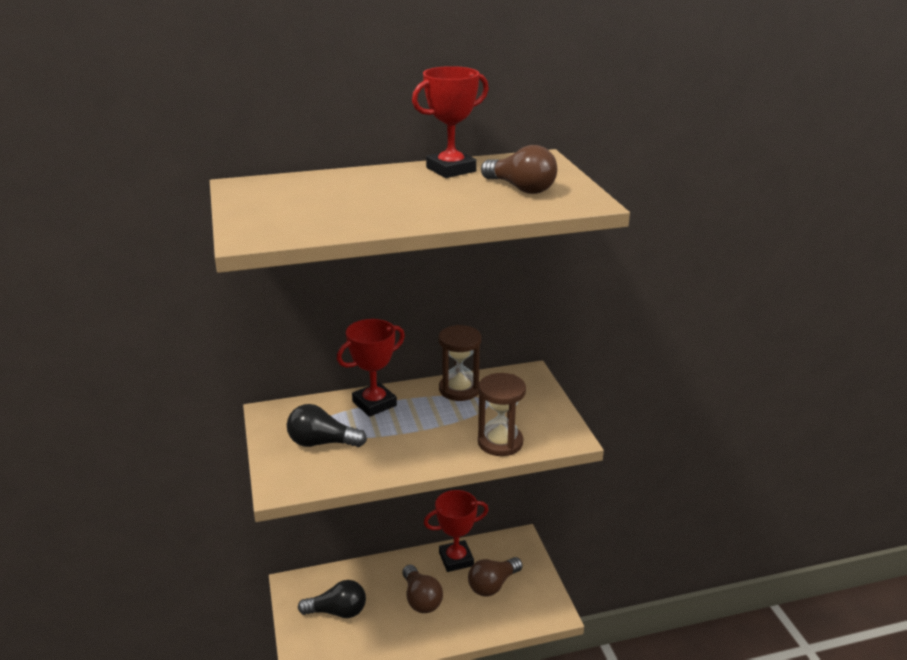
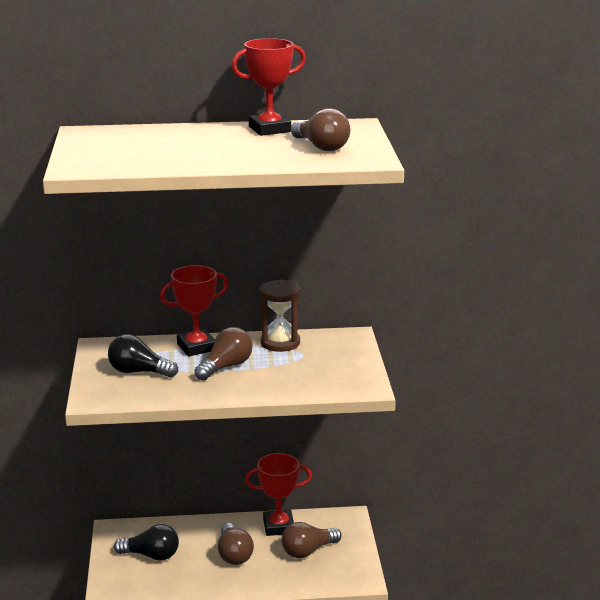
camera: 10 degrees right, 5 degrees down
brown hourglass [478,373,526,456] -> none
none -> brown light bulb [194,327,253,381]

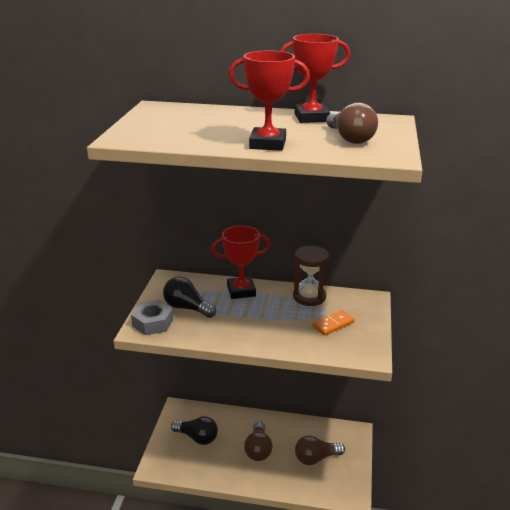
camera: 15 degrees right, 5 degrees up
brown light bulb [194,327,253,381] -> none
red trophy [245,453,312,536] -> red trophy moved to [229,51,310,151]
none -> grey nut [131,300,173,335]
none -> orange domino [312,310,355,336]

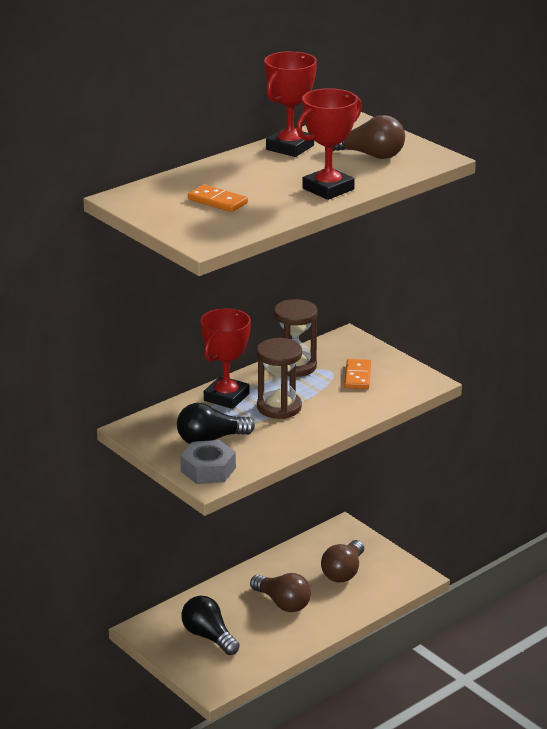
camera: 50 degrees left, 0 degrees up
black light bulb [171,416,218,445] -> black light bulb turned 105 degrees counterclockwise [181,596,240,655]
none -> orange domino [188,185,248,212]
none -> brown hourglass [257,338,302,419]

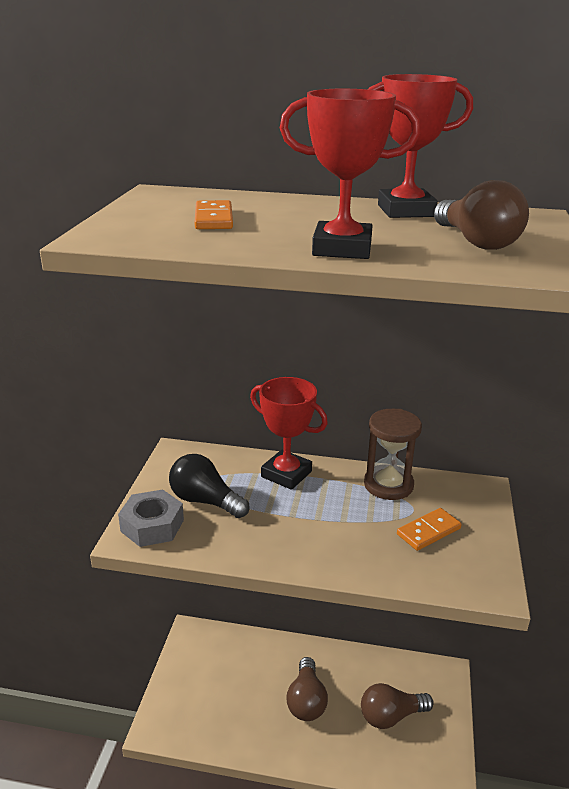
camera: 50 degrees right, 0 degrees up
black light bulb [181,596,240,655] -> none
red trophy [200,308,251,409] -> red trophy turned 45 degrees clockwise [250,377,328,490]
brown hourglass [257,338,302,419] -> none

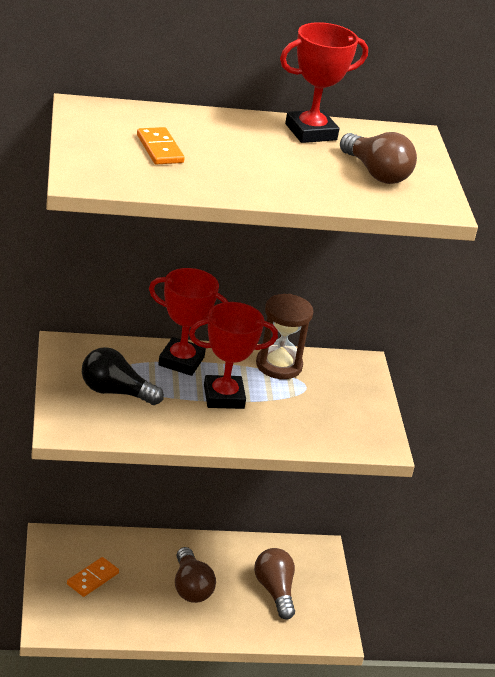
camera: 20 degrees left, 5 degrees up
grey nut [118,490,184,547] -> none
red trophy [280,89,420,259] -> red trophy moved to [189,302,278,409]
brown light bulb [361,683,434,729] -> brown light bulb turned 105 degrees clockwise [254,548,295,620]
orange domino [397,508,462,551] -> orange domino moved to [67,557,119,597]

